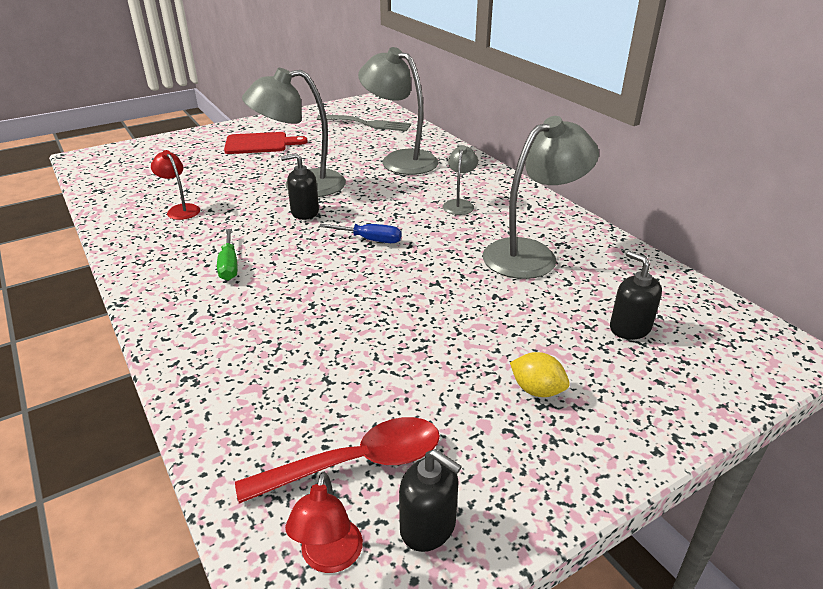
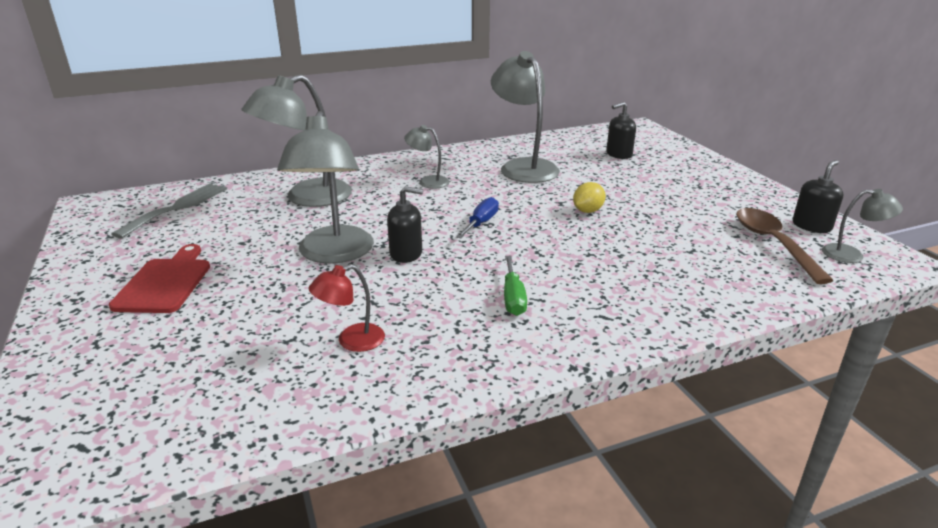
camera: 80 degrees left, 5 degrees down
green screwdriver [217,229,237,281] -> green screwdriver turned 90 degrees clockwise [504,256,527,316]
red spoon [235,417,440,504] -> brown spoon [736,208,834,284]
black soap dispenser [281,153,319,220] -> black soap dispenser turned 90 degrees counterclockwise [387,186,423,263]
red lamp [285,472,363,573] -> grey lamp [822,189,903,263]
yellow lemon [510,352,570,397] -> yellow lemon moved to [573,182,606,213]

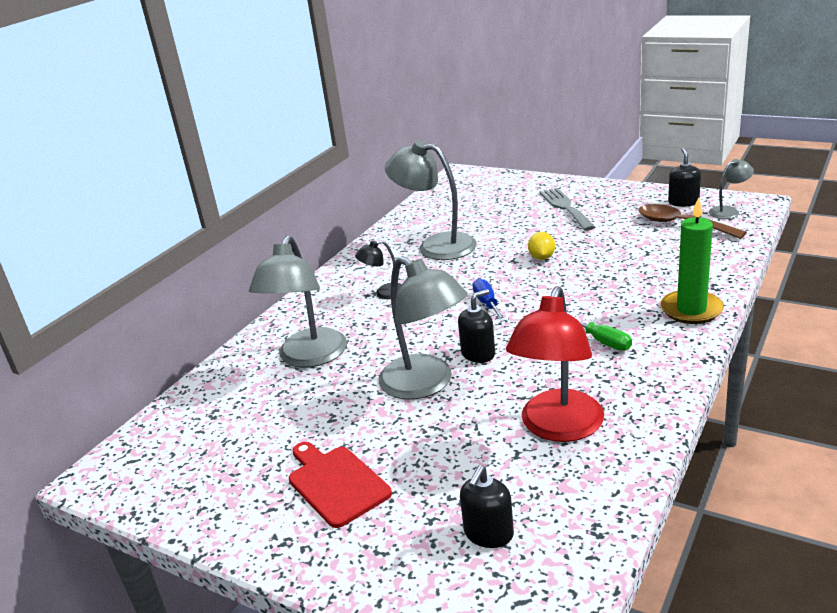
camera: 35 degrees left, 0 degrees up
grey fork [112,183,227,238] -> grey fork moved to [539,188,595,231]
red lamp [309,264,385,352] -> red lamp [506,286,604,442], size x2.02
grey lamp [404,125,450,189] -> black lamp [355,240,402,299]
black soap dispenser [606,102,636,159] -> black soap dispenser moved to [460,466,514,548]
none -> green candle [660,197,724,324]

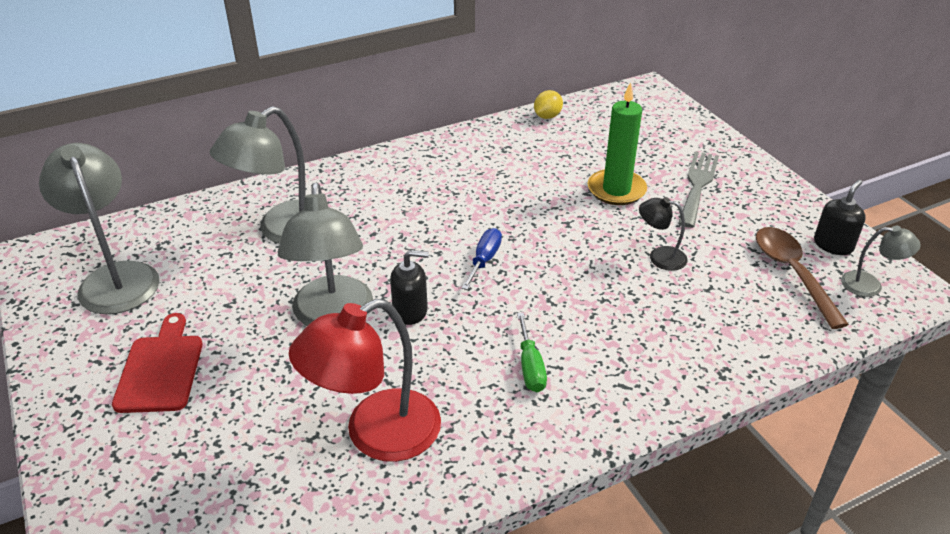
camera: 30 degrees right, 10 degrees up
black lamp [355,240,402,299] -> black lamp moved to [639,197,688,271]
grey lamp [385,140,477,260] -> grey lamp moved to [39,143,160,314]
black soap dispenser [460,466,514,548] -> none
yellow lemon [528,232,555,260] -> yellow lemon moved to [534,90,563,119]
green candle [660,197,724,324] -> green candle moved to [588,82,647,205]

